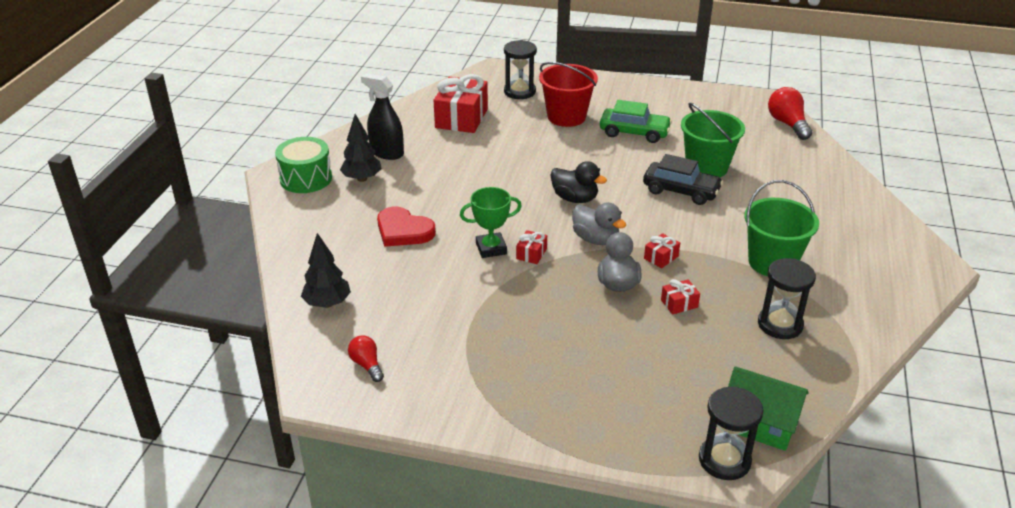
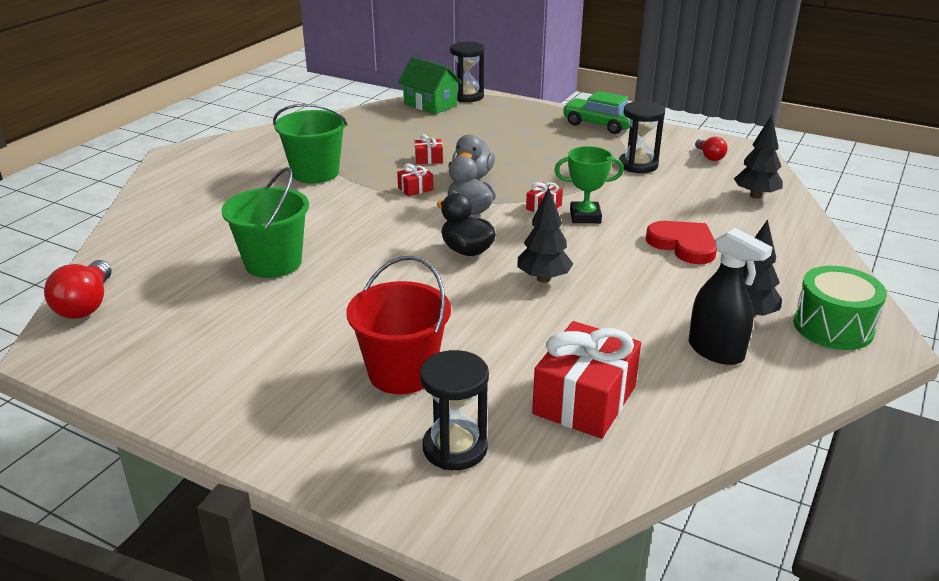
camera: 165 degrees left, 5 degrees down
green car [600,100,672,143] -> green car moved to [563,91,630,134]
black car [643,154,723,205] -> none
black hourglass [758,258,816,339] -> black hourglass moved to [619,101,665,173]
none -> black tree [518,187,573,282]

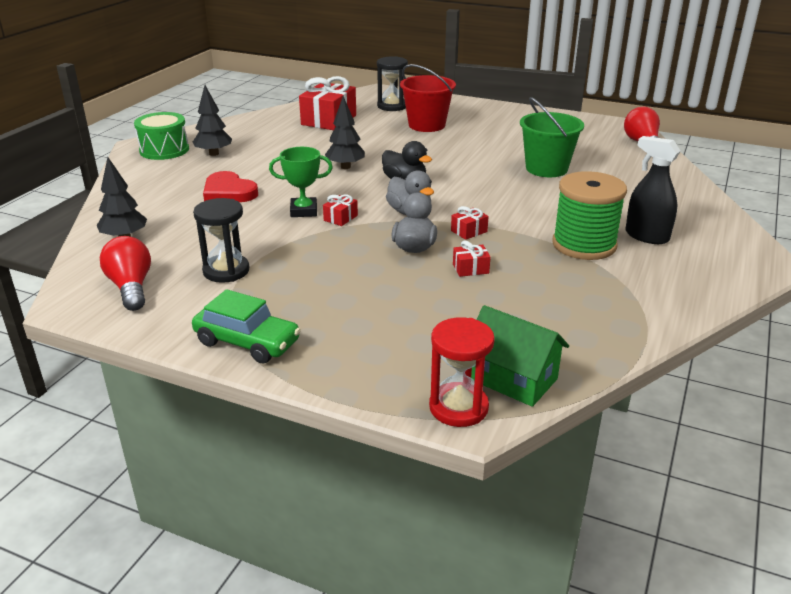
camera: 175 degrees right, 0 degrees up
green bucket [273,104,347,183] -> green spool [552,171,627,260]
black hourglass [450,42,484,102] -> red hourglass [429,317,495,427]
black spray bottle [688,228,773,365] -> black spray bottle moved to [625,136,681,244]
red light bulb [695,137,728,161] -> red light bulb [100,236,151,311], size x1.66

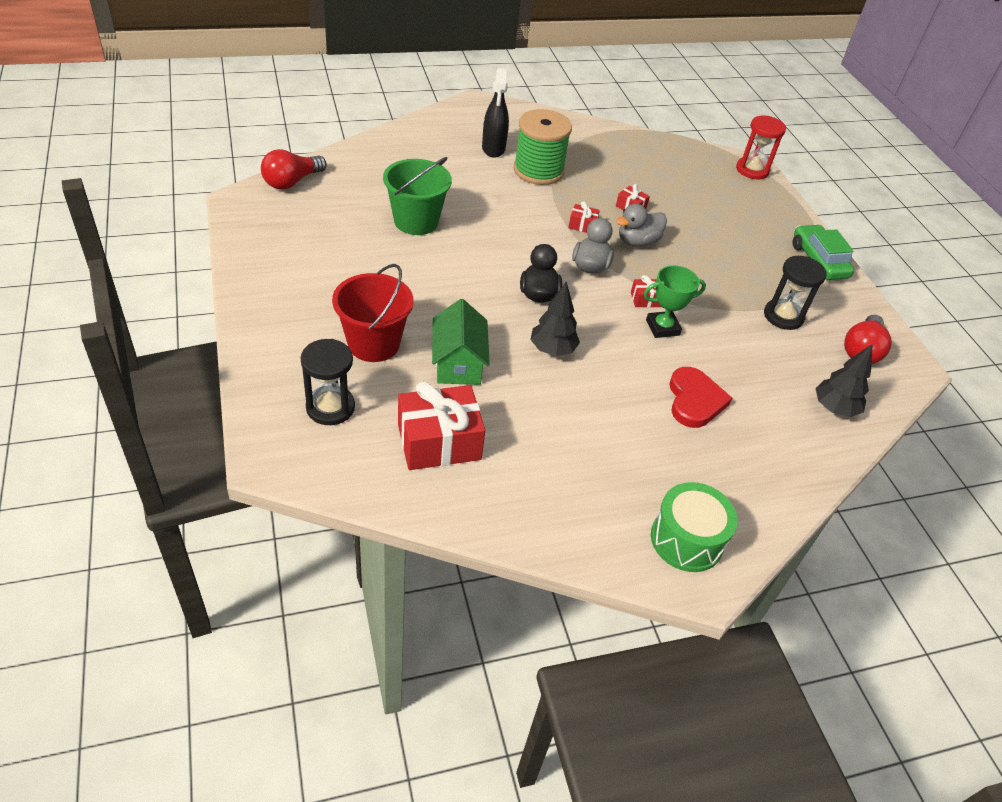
camera: 135 degrees left, 15 degrees up
black tree [193,85,232,156] -> none
green trophy [269,147,333,217] -> green trophy turned 60 degrees counterclockwise [644,265,706,338]
green house [471,305,569,407] -> green house moved to [432,299,490,385]

